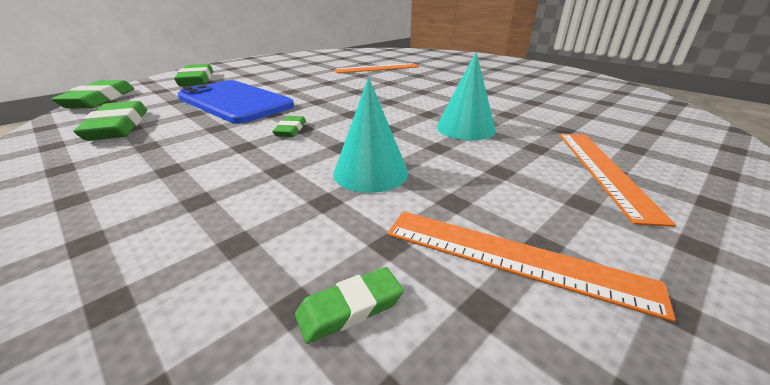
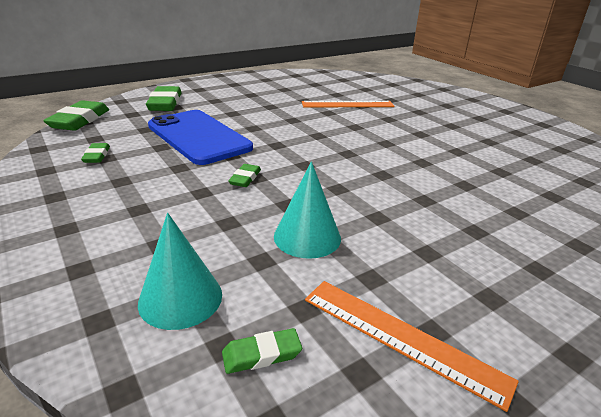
camera: 10 degrees right, 0 degrees up
green eraser [73,101,147,141] -> green eraser [81,143,110,163], size x0.53
turquoise cone [437,52,496,140] -> turquoise cone moved to [138,213,222,330]
orange ruler [559,134,676,227] -> none

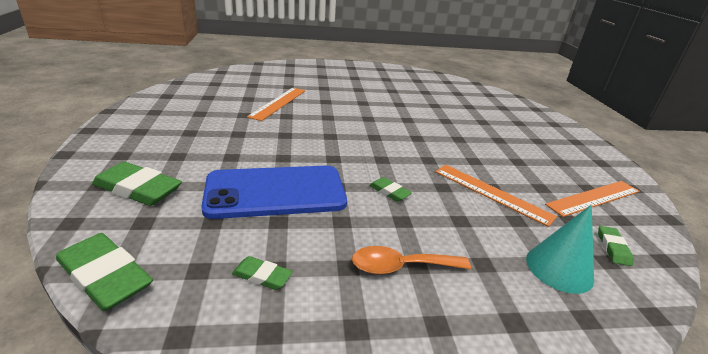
camera: 65 degrees left, 0 degrees up
turquoise cone [274,161,341,259] -> orange ruler [435,165,557,227]
none -> orange spoon [352,246,471,275]

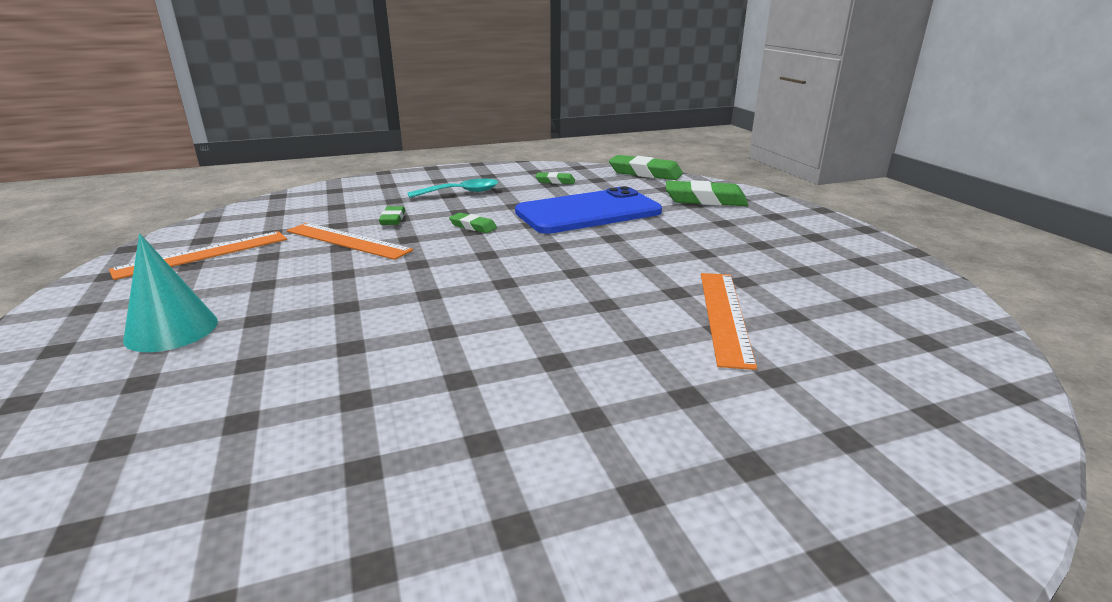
camera: 170 degrees right, 5 degrees down
orange spoon [352,246,471,275] -> turquoise spoon [407,179,498,198]
turquoise cone [526,205,594,294] -> turquoise cone moved to [123,233,218,352]
green eraser [598,226,634,266] -> green eraser moved to [379,206,405,225]

